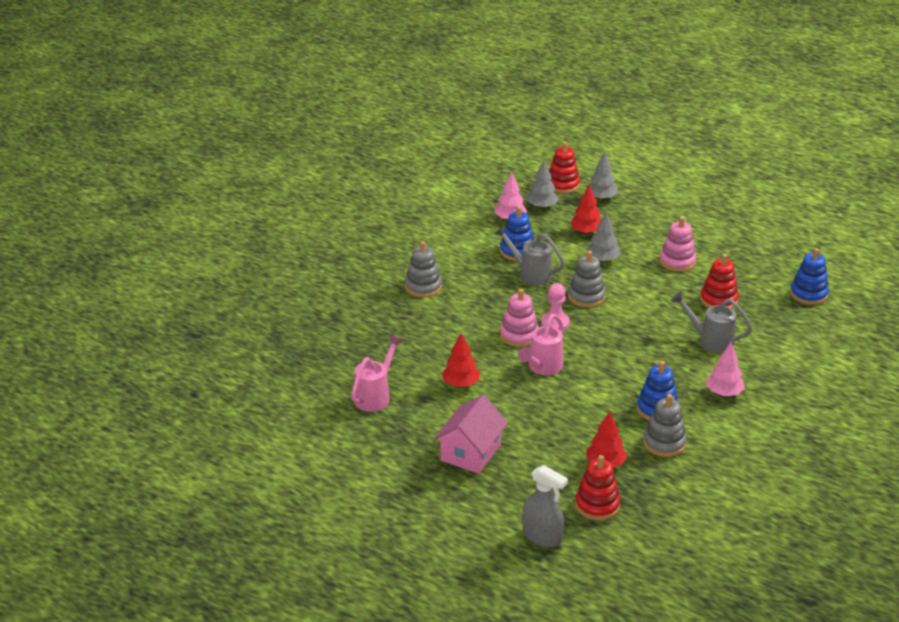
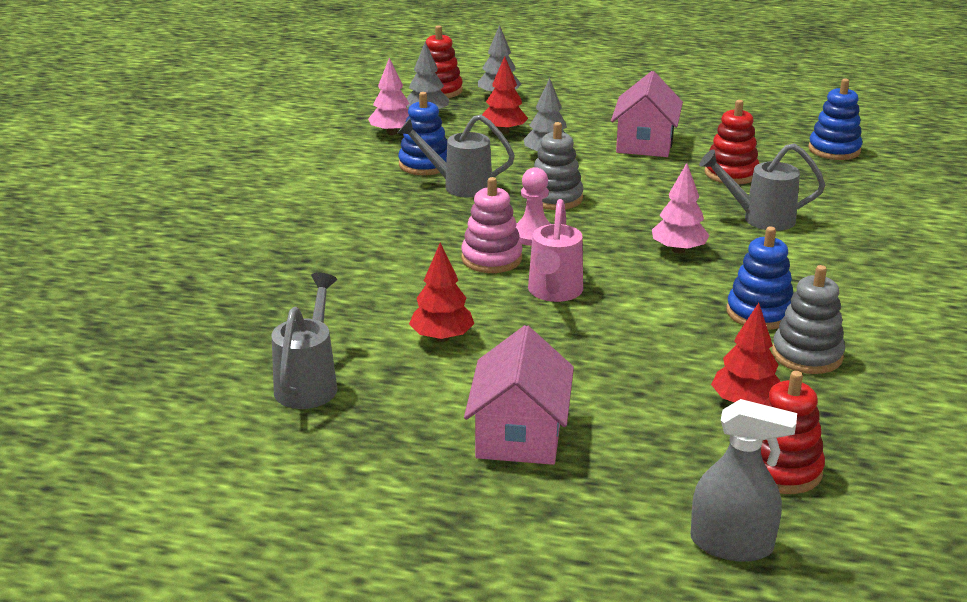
camera: 20 degrees left, 5 degrees down
pink watering can [351,335,403,412] -> grey watering can [271,273,338,409]
grey stacking toy [405,241,442,297] -> none
pink stacking toy [659,217,696,272] -> pink house [611,71,683,157]
pink tree [706,342,745,396] -> pink tree moved to [652,163,710,253]

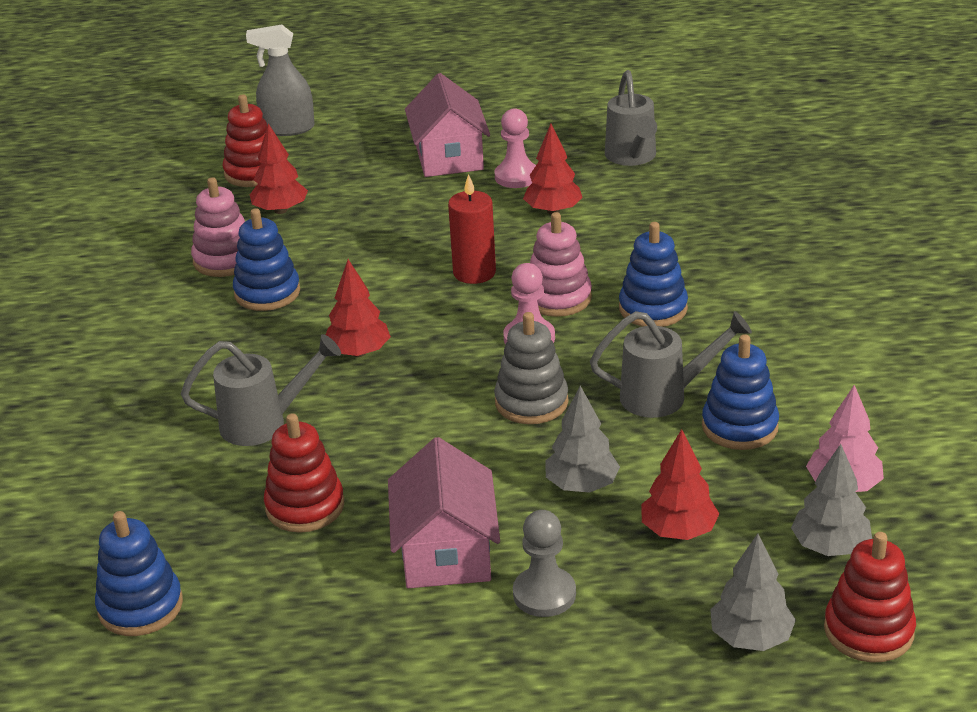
camera: 165 degrees right, 5 degrees up
pink watering can [528,199,583,302] -> red candle [448,174,496,284]
pink tree [652,163,710,253] -> red tree [326,259,391,357]
grey stacking toy [772,265,845,374] -> pink stacking toy [191,177,245,277]
none -> pink pawn [494,108,536,188]
none -> grey pawn [513,510,576,617]
none -> blue stacking toy [619,222,688,327]

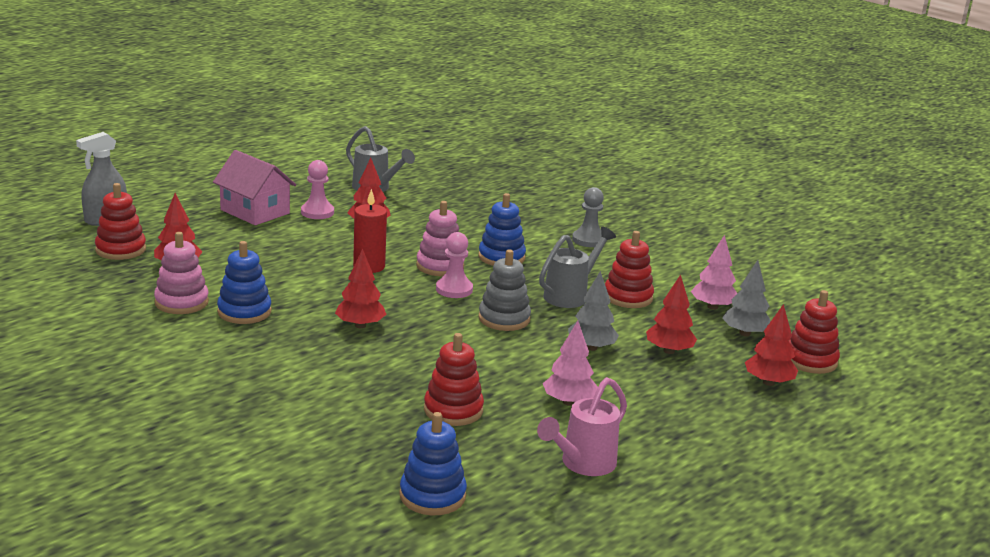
camera: 45 degrees left, 10 degrees down
grey watering can [181,334,341,446] -> none
pink house [388,437,500,588] -> pink tree [543,321,598,406]
grey pawn [513,510,576,617] -> grey pawn moved to [572,187,604,247]
blue stacking toy [702,334,779,450] -> red stacking toy [605,231,654,308]
grey tree [710,534,796,651] -> red tree [745,304,798,386]
none -> pink watering can [537,377,627,476]

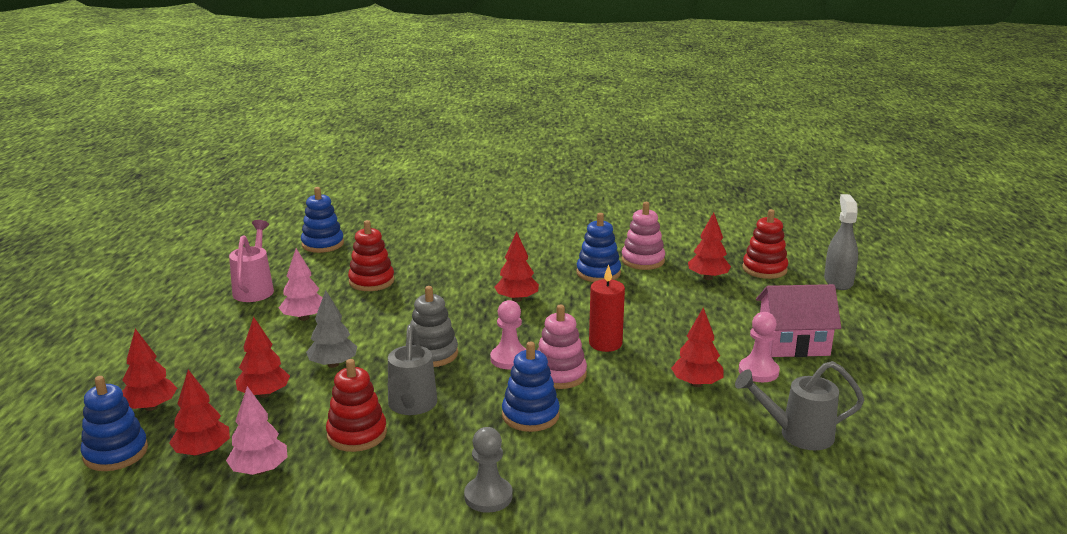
camera: 140 degrees right, 0 degrees up
grey tree [722,260,771,336] -> red tree [169,369,230,456]
red stacking toy [789,290,840,374] -> blue stacking toy [81,376,148,471]

